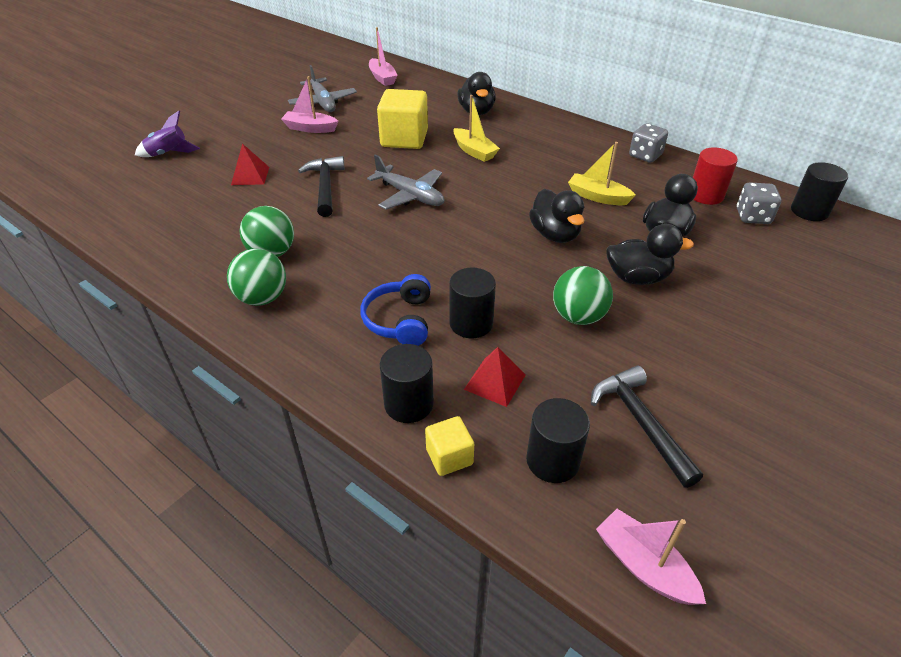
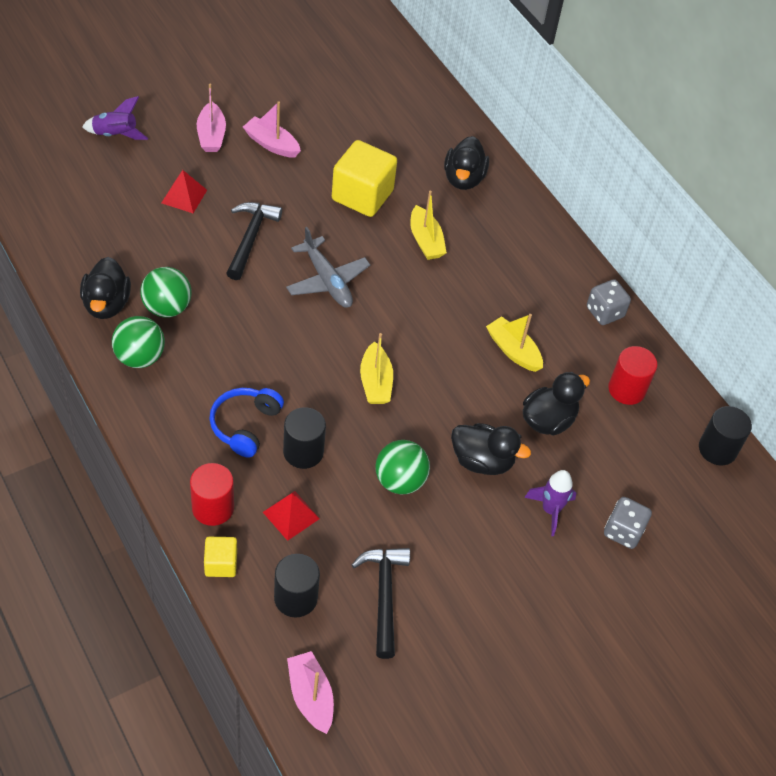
camera: 15 degrees right, 10 degrees up
grey plane [288,65,357,112] -> none
pink boat [369,27,398,86] -> pink boat moved to [197,84,226,152]
black cylinder [380,344,434,423] -> red cylinder [190,463,234,526]
black duck [529,189,584,243] -> black duck moved to [80,257,131,319]
grey dice [737,182,781,224] -> grey dice moved to [604,497,652,549]
none -> yellow boat [360,333,393,404]
none -> purple rocket [524,470,576,536]

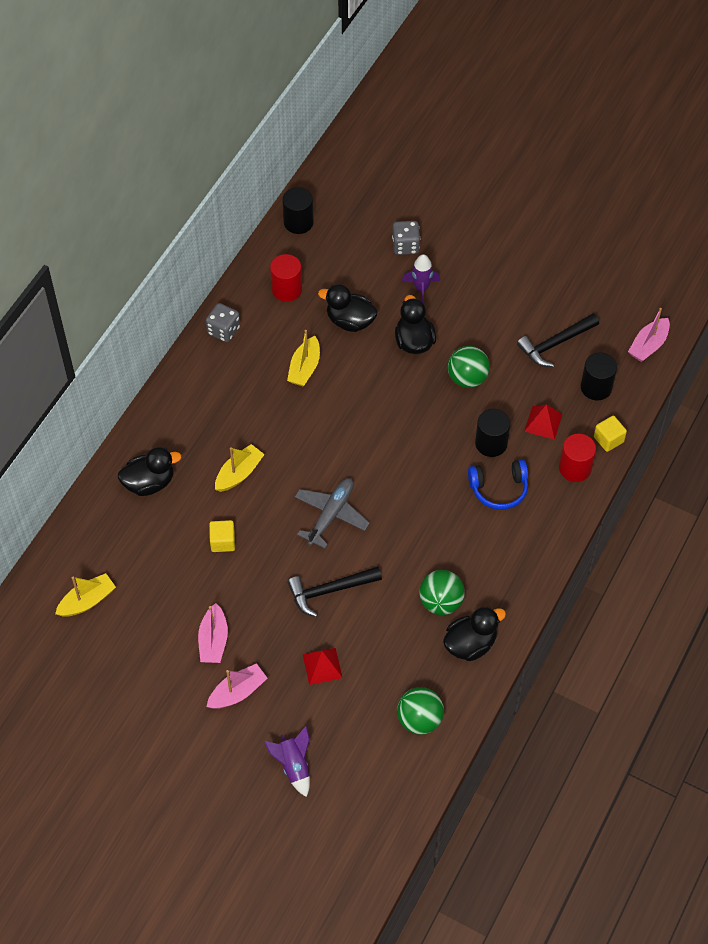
camera: 115 degrees left, 5 degrees up
green ball [112,316,165,368] -> green ball moved to [397,687,444,735]
yellow cube [332,140,397,217] -> yellow cube [209,520,235,552], size x0.52
yellow boat [360,333,393,404] -> yellow boat moved to [55,573,116,617]

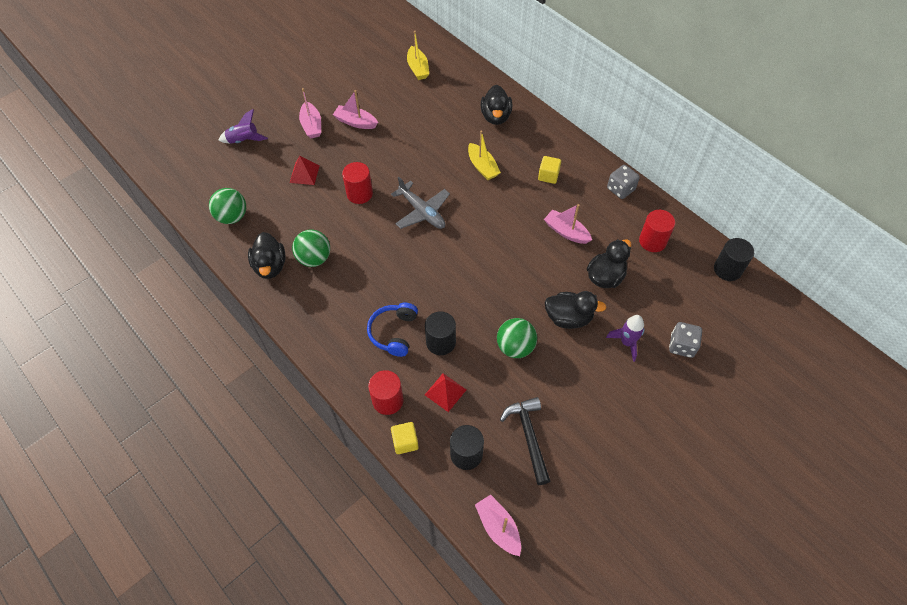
camera: 110 degrees right, 0 degrees up
yellow cube [209,520,235,552] -> yellow cube moved to [538,156,561,184]
yellow boat [287,330,320,386] -> pink boat [544,204,592,244]
black hammer [287,566,382,617] -> red cylinder [342,162,373,204]

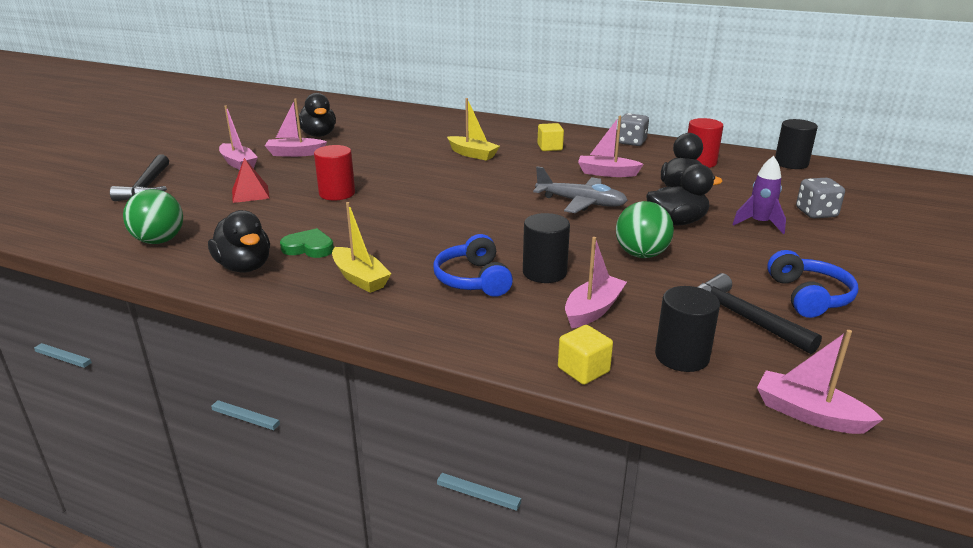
camera: 25 degrees left, 30 degrees down
purple rocket [219,109,268,143] -> black hammer [110,154,169,201]
green ball [292,229,330,267] -> green heart [280,228,334,258]
red cylinder [368,370,403,415] -> none
grey plane [391,177,450,229] -> grey plane moved to [533,166,628,213]
yellow boat [407,31,429,80] -> yellow boat moved to [332,202,391,293]
red pyramid [425,373,466,412] -> pink boat [565,237,627,328]
black duck [481,85,512,125] -> black duck moved to [296,93,336,137]
none -> blue headphones [767,250,858,318]

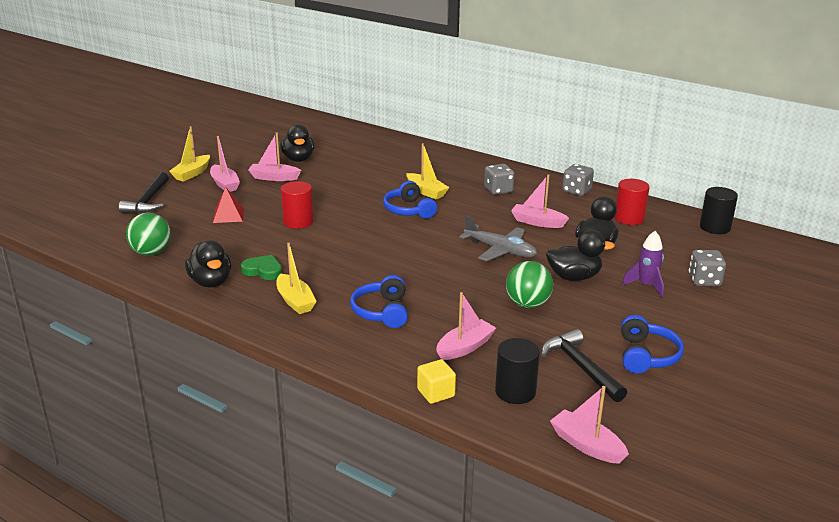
camera: 10 degrees right, 0 degrees up
black cylinder [523,213,570,283] -> none
yellow cube [537,123,564,151] -> grey dice [484,164,515,195]
none -> yellow boat [169,126,210,182]
none -> blue headphones [383,181,437,219]

